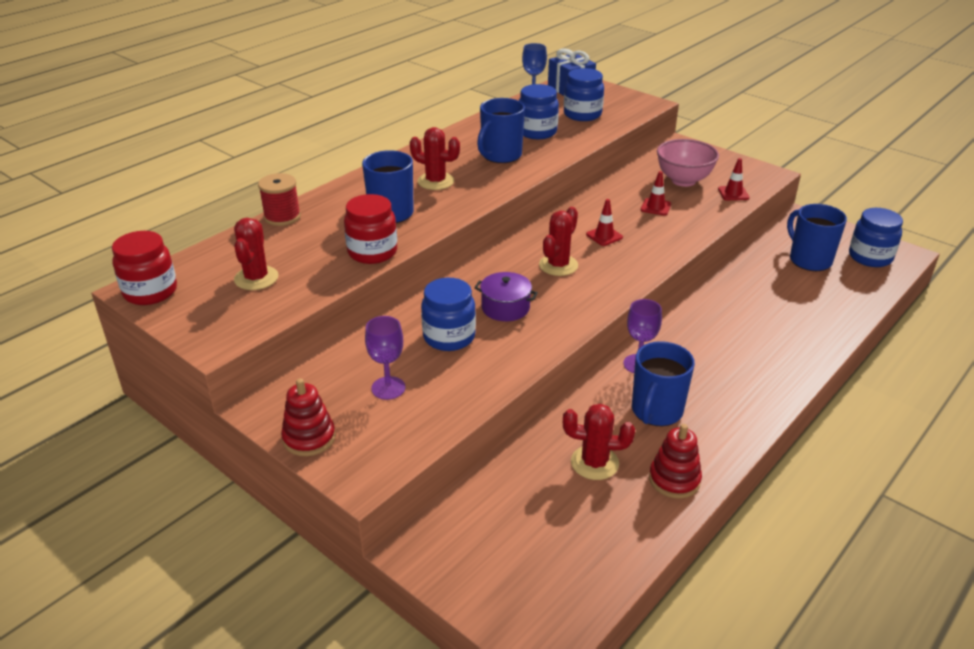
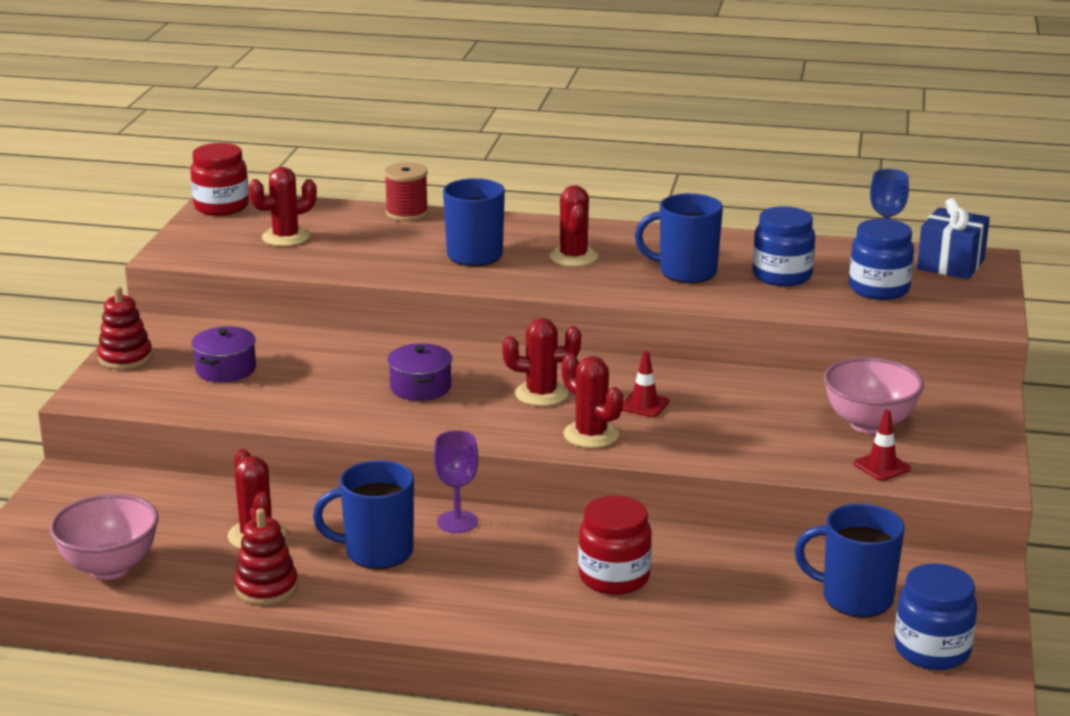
camera: 60 degrees right, 10 degrees down
red jar [344,194,397,264] -> red jar moved to [578,495,652,595]
purple goblet [365,316,405,400] -> purple pot [191,326,256,382]
blue jar [421,278,476,351] -> none
red traffic cone [641,171,671,216] -> none
blue mug [787,204,847,271] -> blue mug turned 105 degrees counterclockwise [794,504,905,617]
none -> pink bowl [50,494,159,580]
none -> red cactus [562,353,623,448]

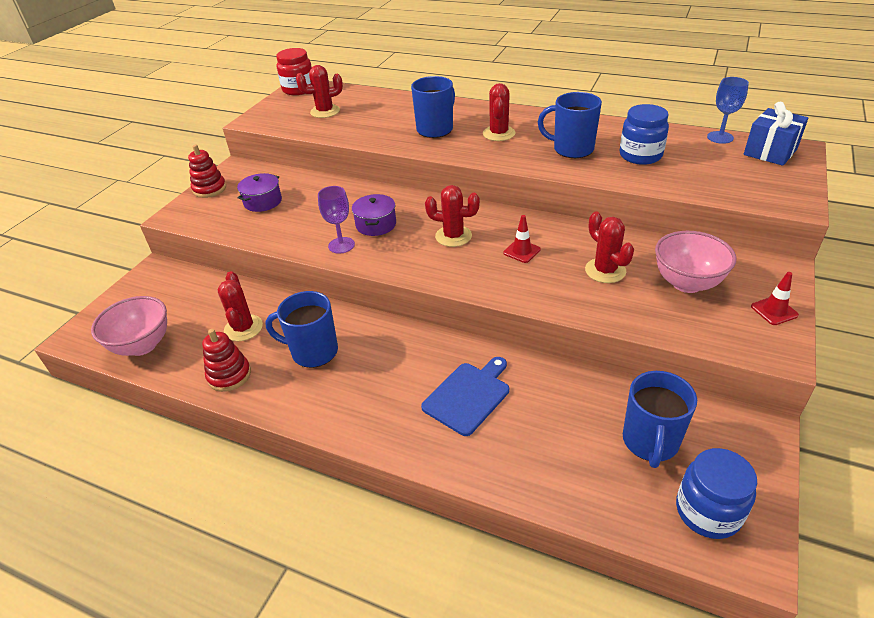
camera: 15 degrees right, 15 degrees up
red spool [384,162,429,221] -> none
purple goblet [434,430,479,533] -> purple goblet moved to [318,186,355,254]
red cactus [562,353,623,448] -> red cactus moved to [585,212,634,283]
red jar [578,495,652,595] -> blue cutting board [421,357,509,436]
blue mug [794,504,905,617] -> blue mug turned 105 degrees counterclockwise [623,371,697,468]
blue jar [849,219,914,300] -> none
red traffic cone [854,410,911,481] -> red traffic cone moved to [751,272,799,325]

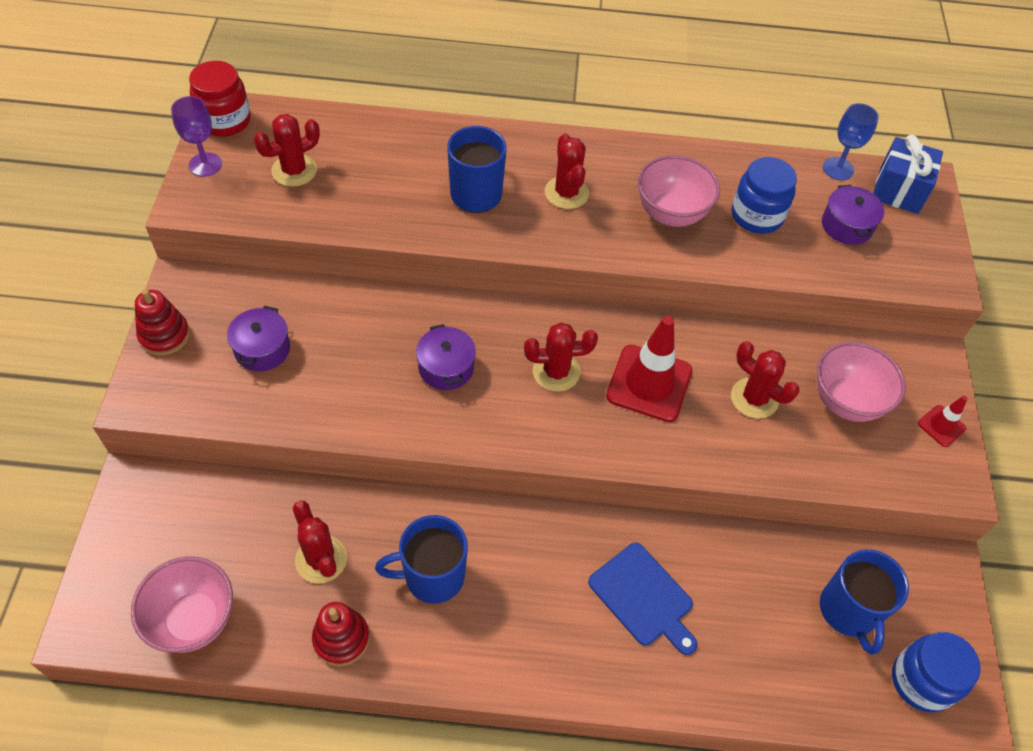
camera: 25 degrees left, 15 degrees up
purple goblet [318,186,355,254] -> purple goblet moved to [171,96,222,177]
blue cutting board [421,357,509,436] -> blue cutting board turned 120 degrees clockwise [588,542,698,655]
red traffic cone [503,215,540,263] -> red traffic cone [606,316,692,422], size x2.02
blue mug [538,92,602,158] -> pink bowl [638,155,720,227]
none -> purple pot [822,185,884,245]

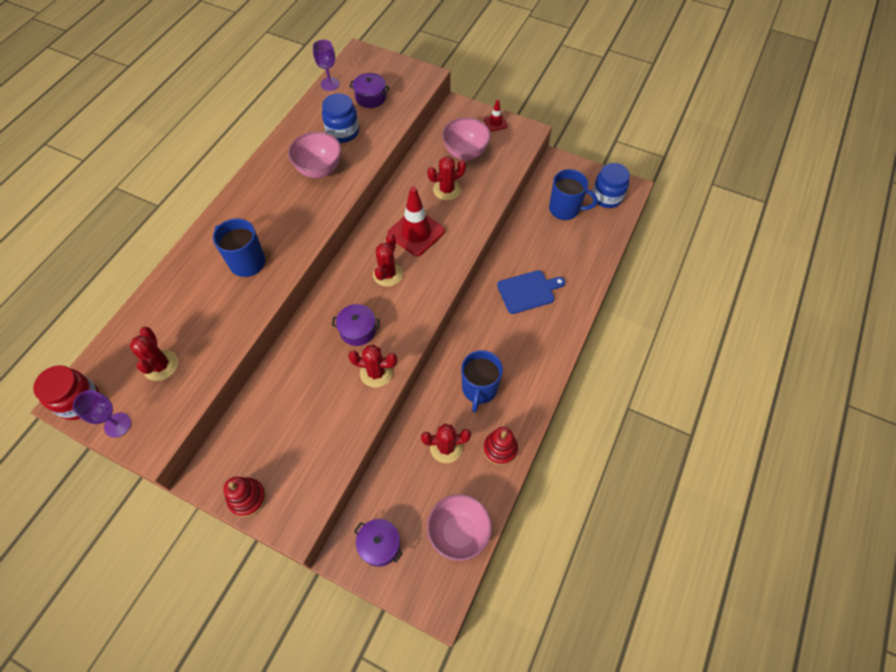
camera: 65 degrees left, 5 degrees up
purple pot [227,306,290,371] -> purple pot moved to [354,519,403,567]
red cactus [545,133,589,209] -> red cactus moved to [348,344,397,388]
blue goblet [823,103,879,180] -> purple goblet [313,40,340,91]
blue gift [873,135,943,214] -> none

